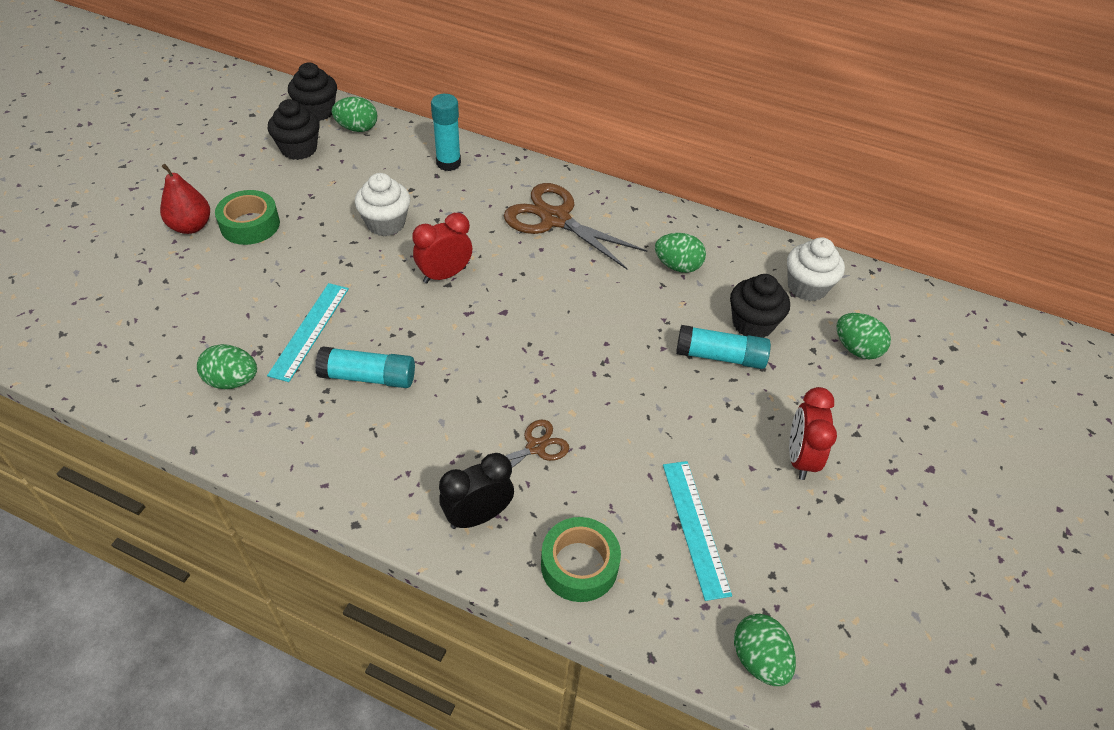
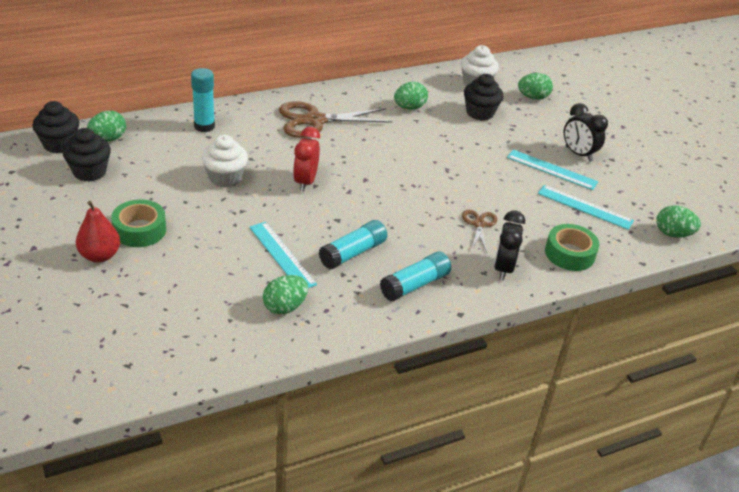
camera: 50 degrees left, 10 degrees down
turquoise glue stick [676,325,771,369] -> turquoise glue stick moved to [380,251,451,301]
red clock [789,387,837,480] -> black clock [564,103,608,162]
none -> turquoise ruler [507,150,598,190]

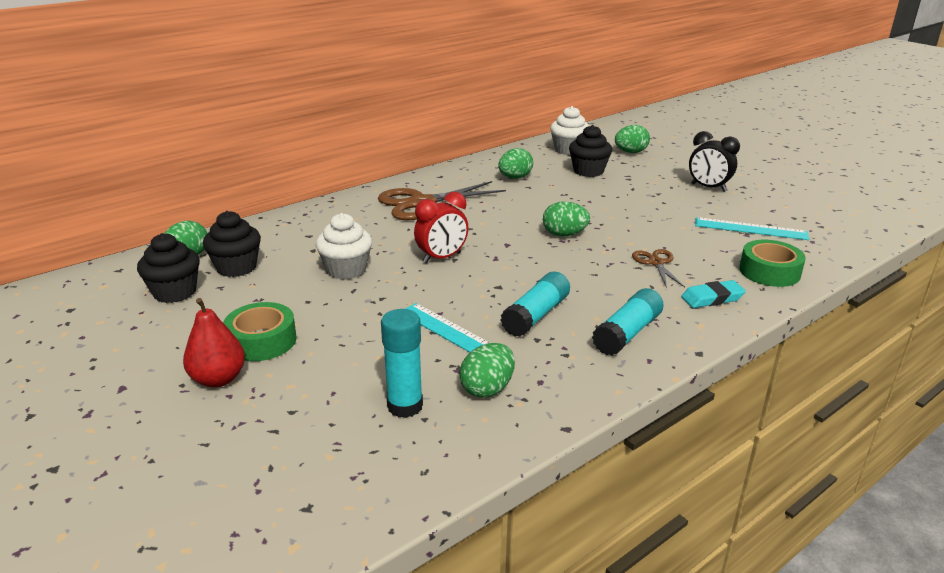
camera: 10 degrees left, 10 degrees down
black cupcake [32,101,79,153] -> black cupcake moved to [203,211,261,277]
turquoise glue stick [191,68,215,132] -> turquoise glue stick moved to [381,309,423,418]
red clock [293,127,320,192] -> red clock turned 120 degrees counterclockwise [414,192,468,264]
black clock [494,210,525,281] -> turquoise eraser [681,280,746,308]
turquoise ruler [507,150,598,190] -> none
green egg [656,205,701,238] -> green egg moved to [543,201,590,237]

